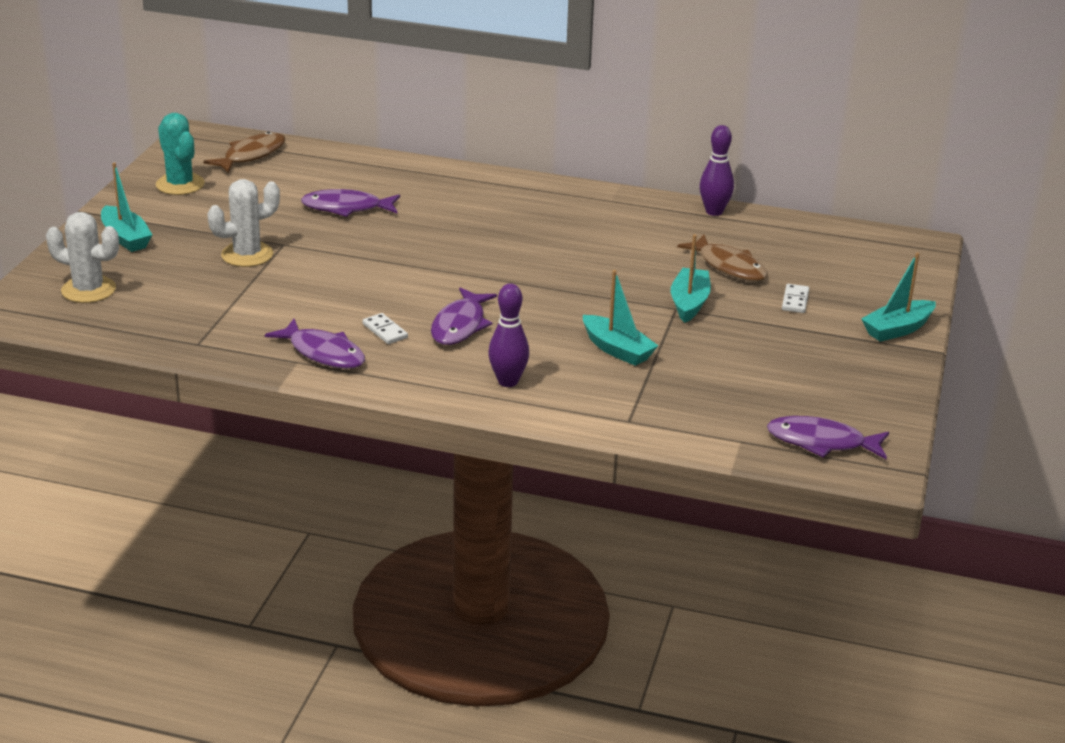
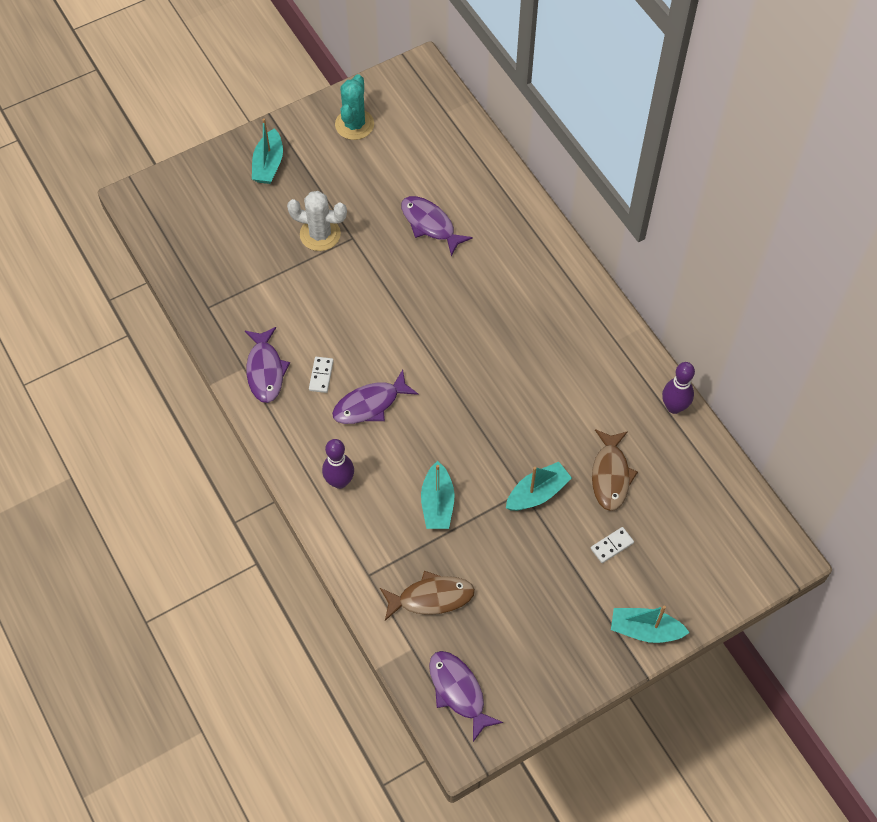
camera: 45 degrees right, 30 degrees up
white cactus [46,212,119,303] -> none
brown fish [203,132,285,173] -> brown fish moved to [380,571,475,621]

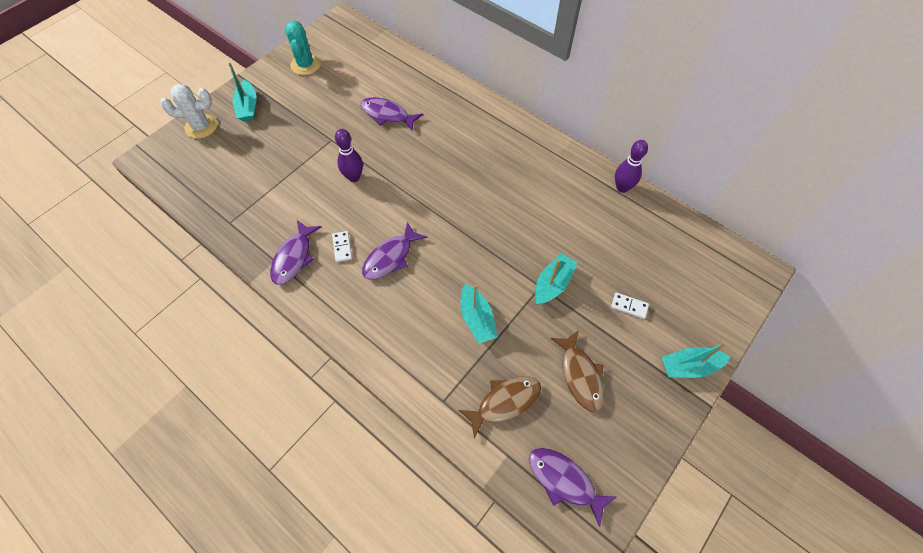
camera: 20 degrees left, 0 degrees up
purple fish [245,327,290,403] -> purple fish turned 45 degrees clockwise [270,220,321,285]
white cactus [287,191,347,251] -> white cactus moved to [160,84,218,139]
purple bowling pin [322,439,354,489] -> purple bowling pin moved to [335,129,363,182]
white domino [591,527,634,563] -> white domino turned 75 degrees clockwise [611,293,649,319]
brown fish [592,429,638,511] -> brown fish moved to [551,330,604,412]

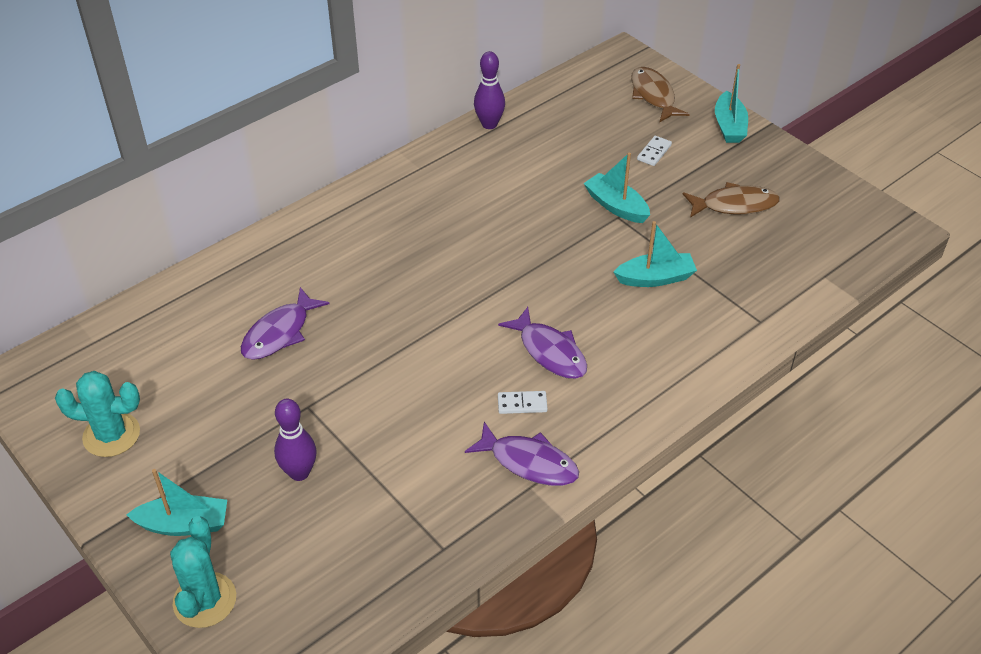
camera: 80 degrees left, 15 degrees down
white cactus [160,84,218,139] -> turquoise cactus [170,516,236,628]
purple bowling pin [335,129,363,182] -> purple bowling pin moved to [274,399,317,481]
brown fish [458,376,541,439] -> brown fish moved to [631,67,689,122]
purple fish [529,448,617,527] -> none

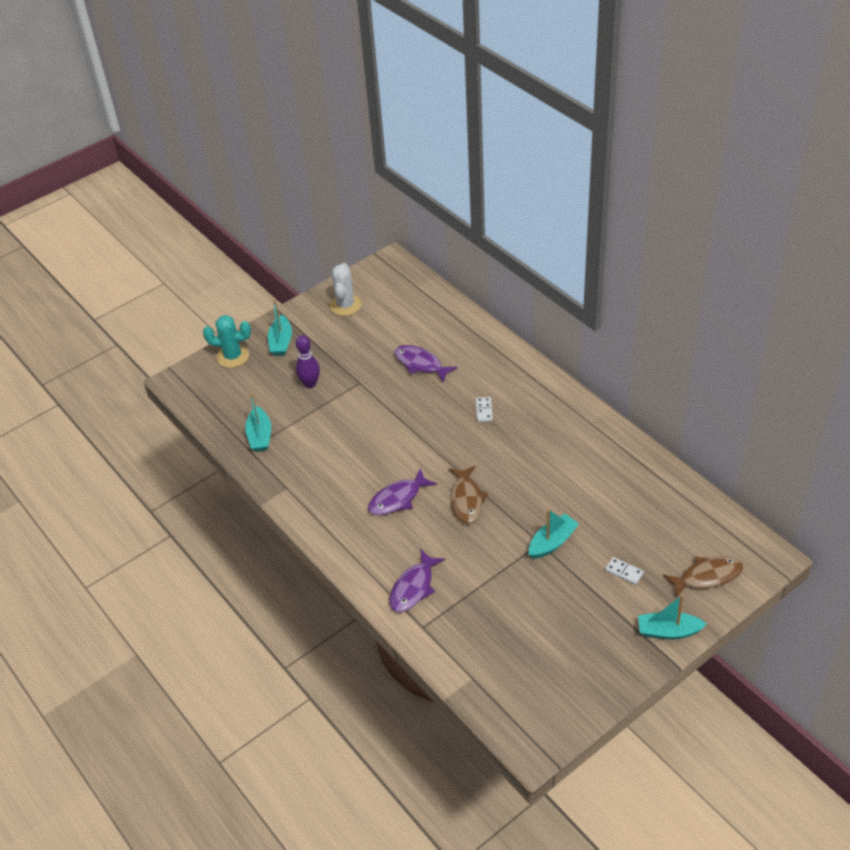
camera: 95 degrees right, 0 degrees up
turquoise cactus [55,371,140,457] -> white cactus [330,263,361,316]
purple fish [465,422,579,486] -> purple fish moved to [389,549,445,612]
purple bowling pin [474,51,505,129] -> none
white domino [498,391,548,414] -> white domino moved to [476,397,493,422]
turquoise boat [614,221,697,287] -> turquoise boat moved to [245,393,271,452]
brown fish [683,182,780,218] -> brown fish moved to [448,466,488,524]

